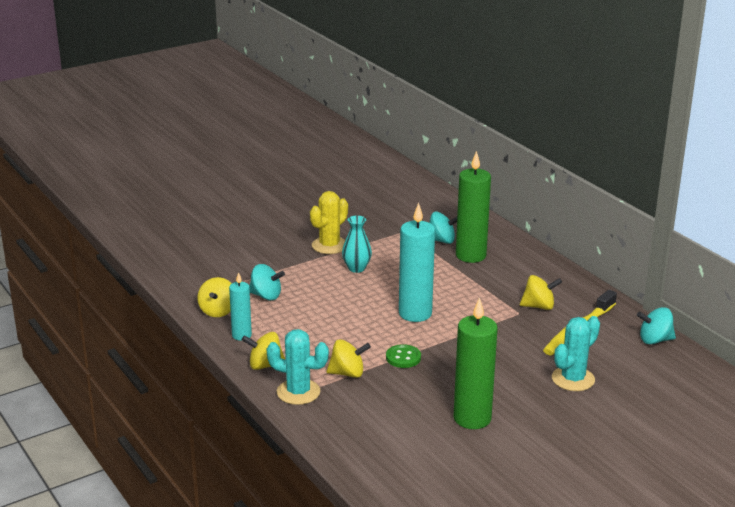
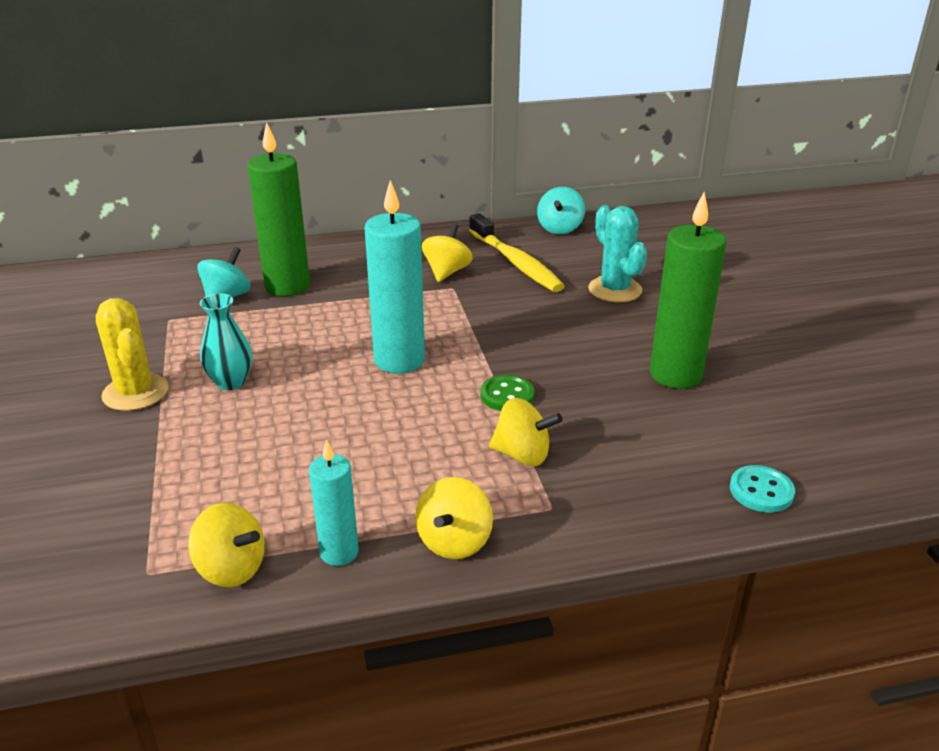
camera: 70 degrees left, 5 degrees up
turquoise spinning top [249,264,285,300] -> none
turquoise cactus [267,329,329,405] -> none
yellow spinning top [326,339,371,378] -> yellow spinning top turned 90 degrees clockwise [489,398,563,466]
none -> turquoise button [730,465,795,513]

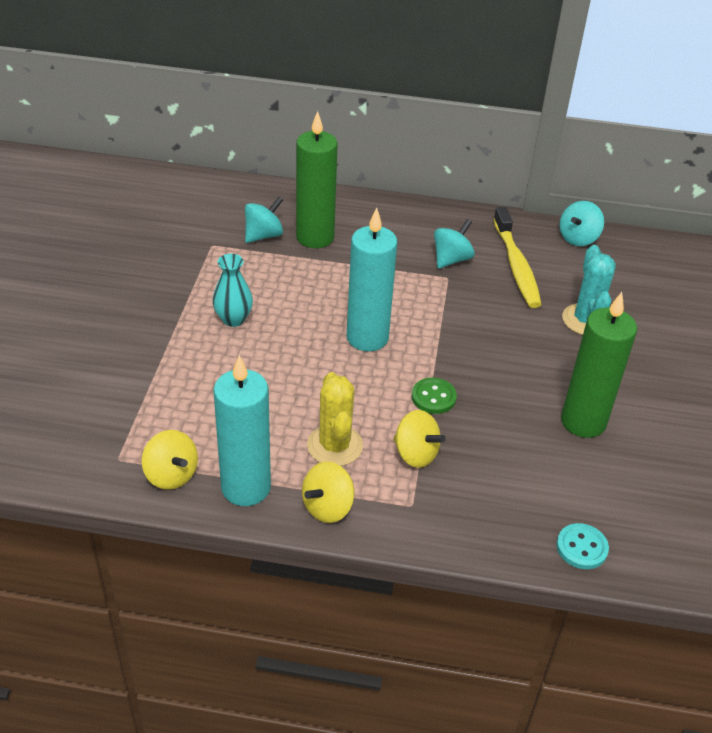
camera: 20 degrees right, 10 degrees up
yellow cactus [96,298,168,411] -> yellow cactus moved to [307,372,363,466]
turquoise candle [309,440,359,566] -> turquoise candle [213,355,271,506], size x1.75
yellow spinning top [422,223,473,282] -> turquoise spinning top [434,219,475,269]

